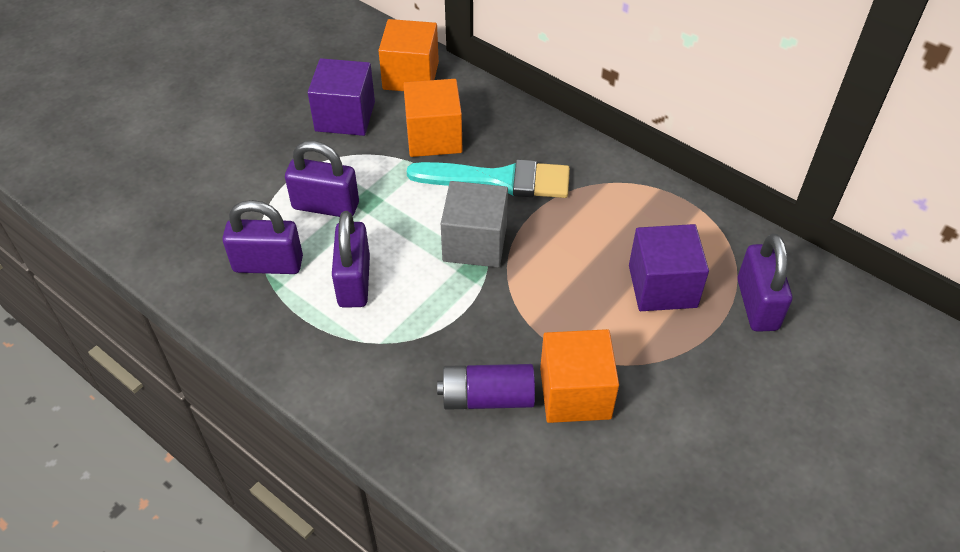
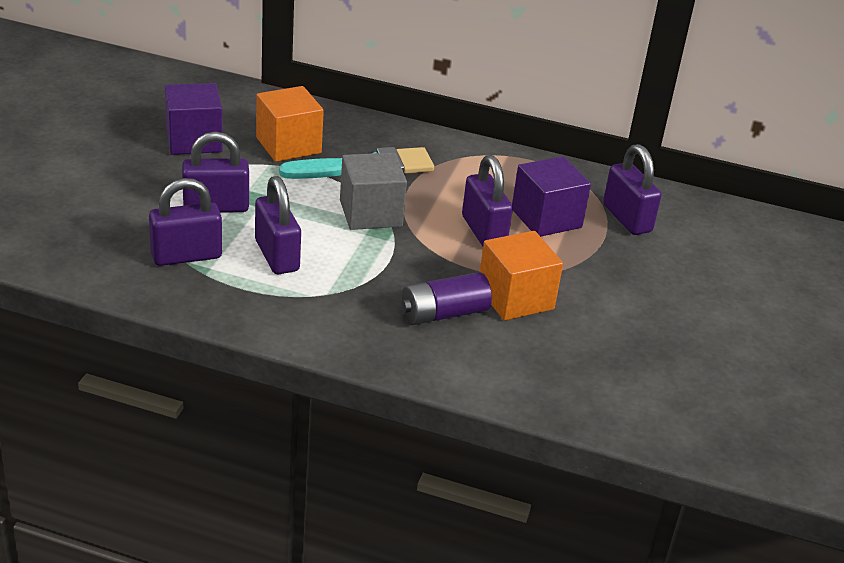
camera: 25 degrees left, 15 degrees down
orange cube [378,19,439,91] -> none
none -> purple padlock [462,155,513,246]

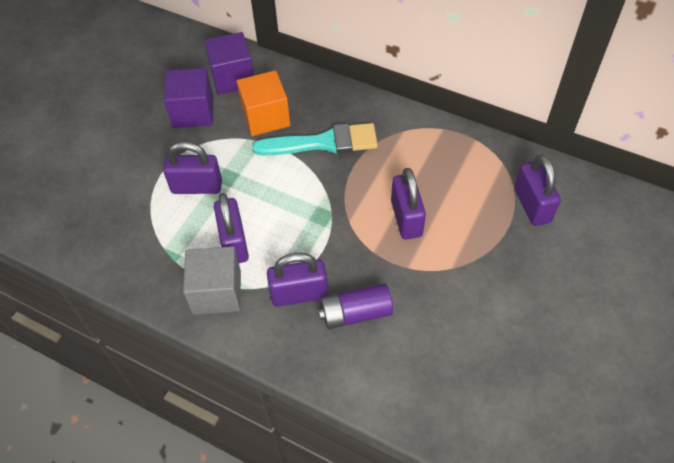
camera: 15 degrees right, 20 degrees up
purple padlock [149,178,222,266] -> purple padlock moved to [267,253,328,307]
grey cube [340,152,407,230] -> grey cube moved to [183,246,241,315]
orange cube [480,231,563,320] -> none
purple cube [512,156,591,237] -> purple cube moved to [204,32,254,95]

